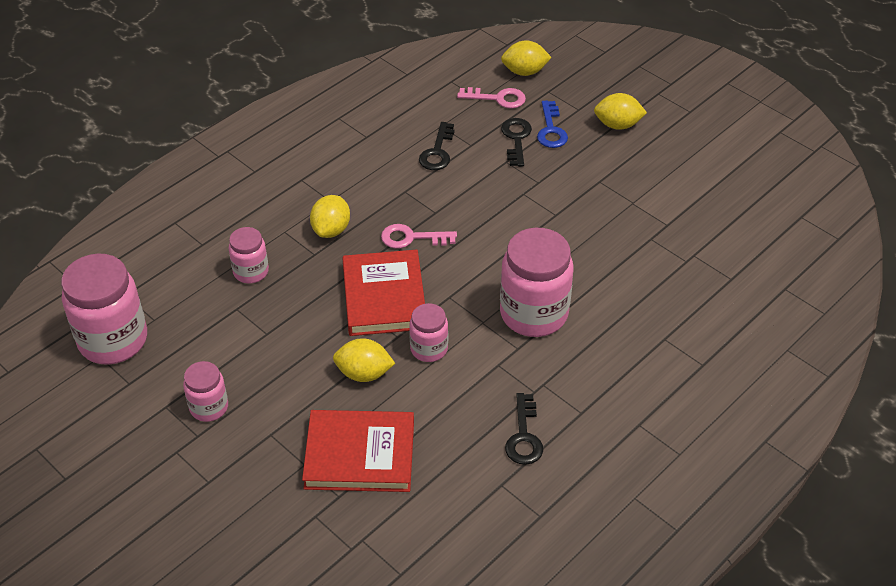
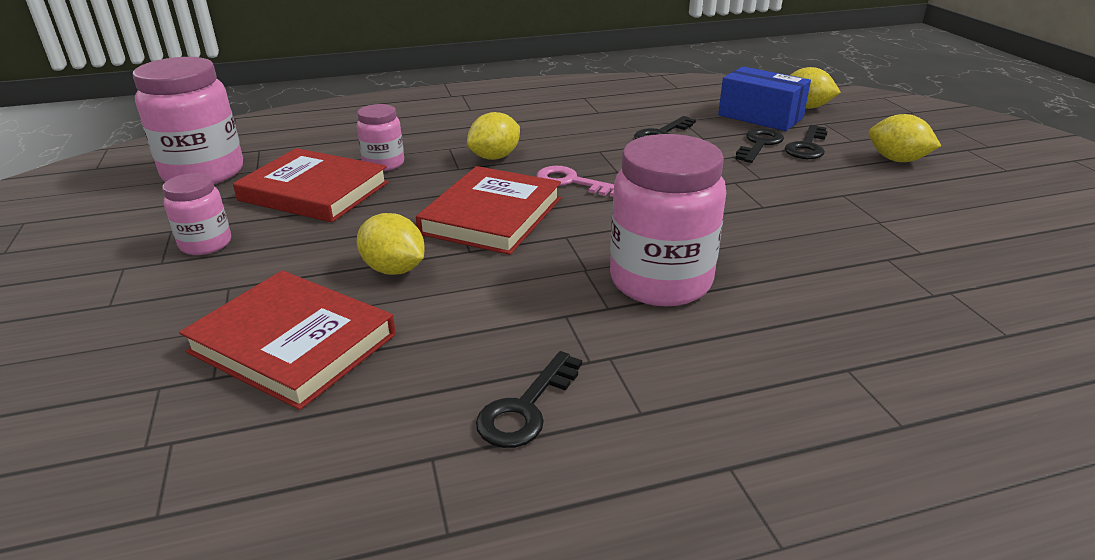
camera: 30 degrees right, 15 degrees down
pink jar [409,303,448,362] -> none
pink key [457,87,526,109] -> blue box [718,66,811,131]
blue key [537,101,568,148] -> black key [785,125,828,159]
none -> red book [233,148,389,222]

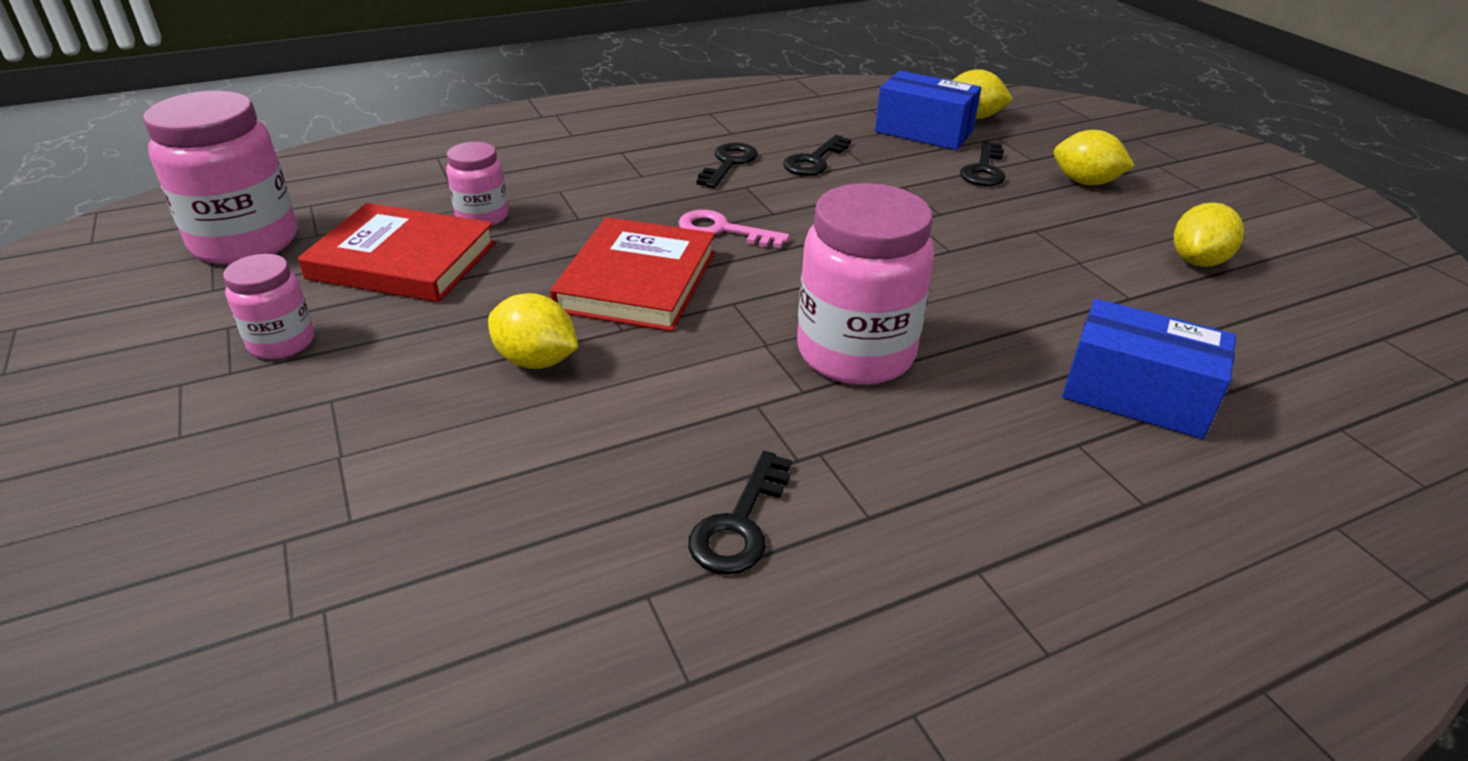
camera: 10 degrees left, 5 degrees up
red book [179,271,396,410] -> none
yellow lemon [467,112,520,160] -> yellow lemon moved to [1174,203,1244,267]
black key [736,128,784,163] -> black key moved to [697,143,758,188]
none -> blue box [1062,299,1236,439]

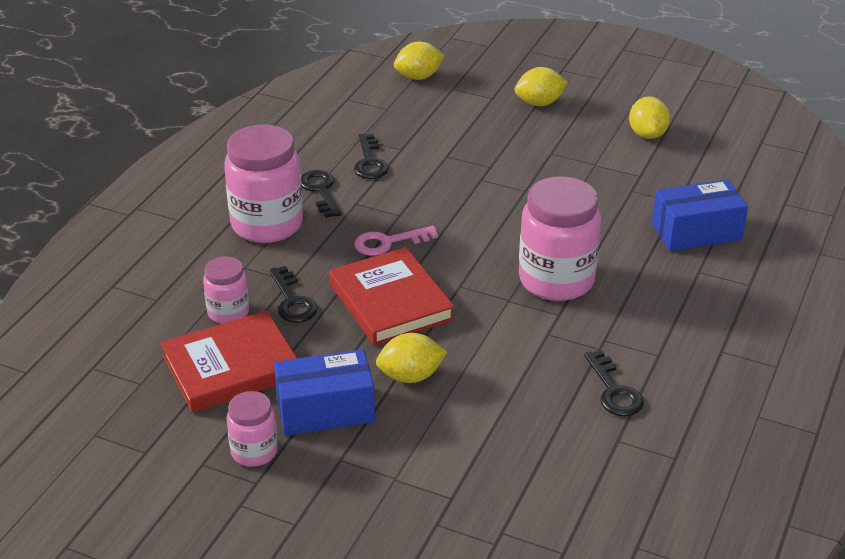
camera: 40 degrees left, 0 degrees up
pink jar [143,91,297,264] -> pink jar moved to [224,125,303,243]
blue box [875,71,981,150] -> blue box moved to [274,349,375,436]
black key [960,141,1006,186] -> black key moved to [269,266,318,323]

